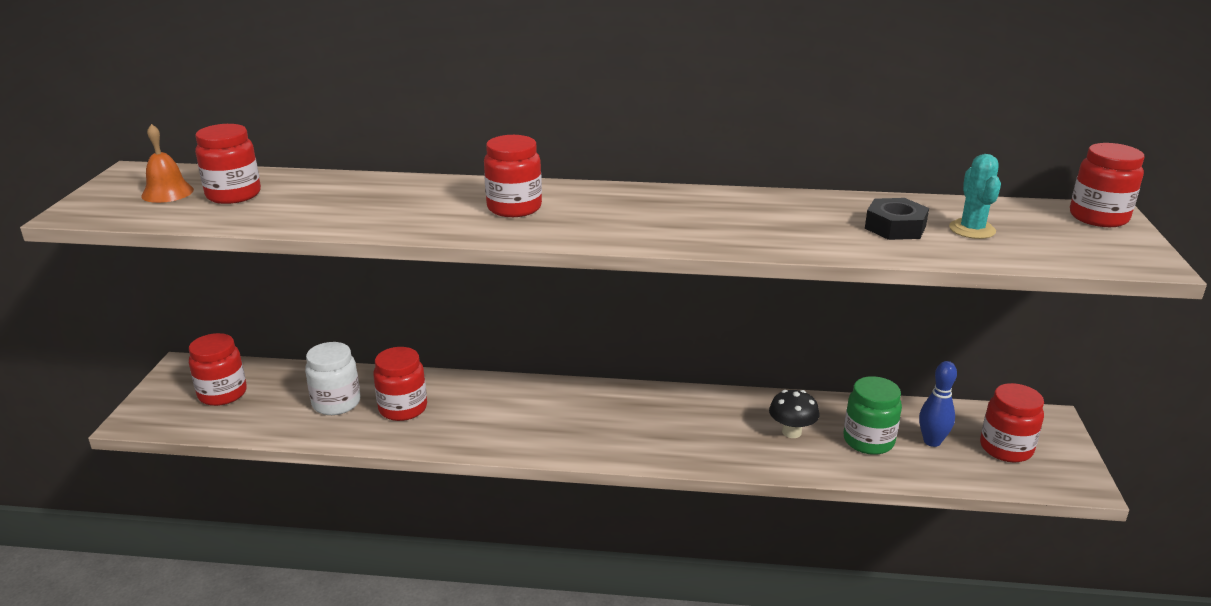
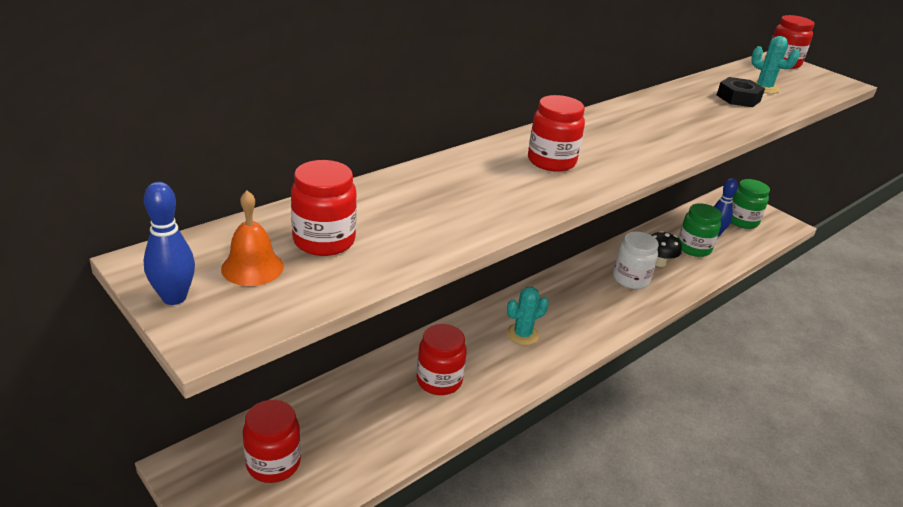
camera: 50 degrees left, 5 degrees up
white jar [305,342,360,415] -> white jar moved to [613,232,659,289]
red jar [980,383,1044,462] -> green jar [731,179,770,229]
none -> blue bowling pin [144,182,195,305]
none -> turquoise cactus [506,287,549,345]

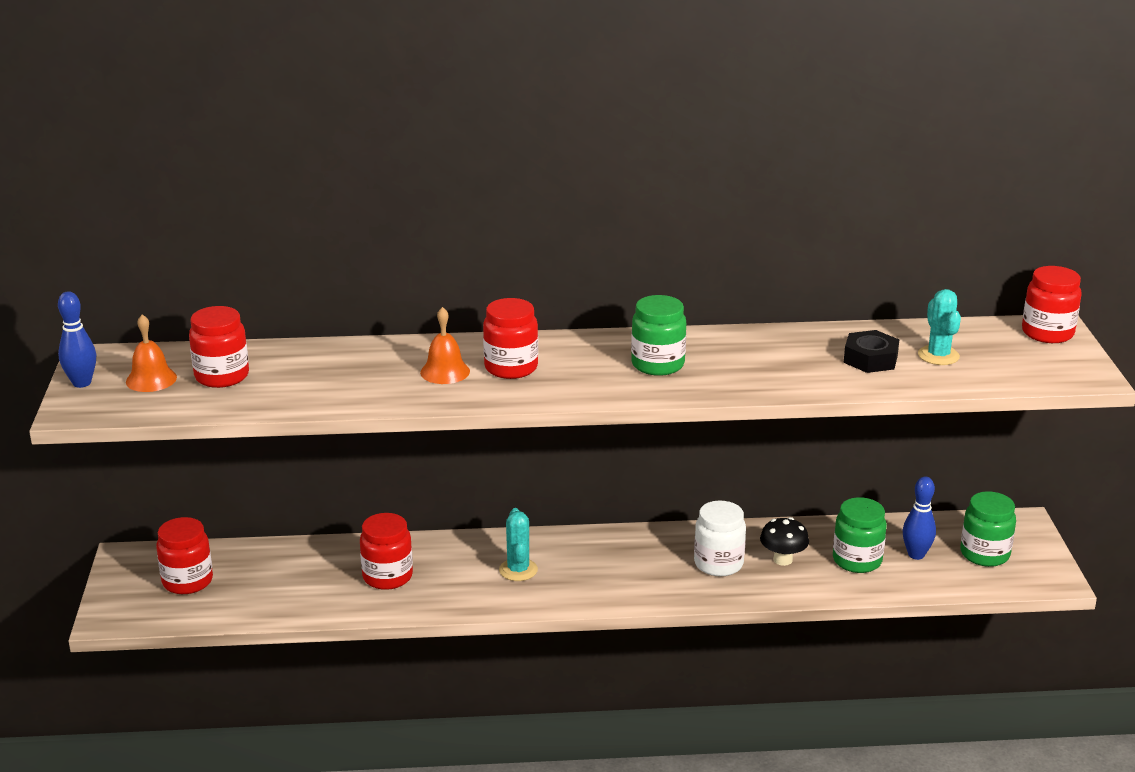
camera: 40 degrees right, 5 degrees down
turquoise cactus [506,287,549,345] -> turquoise cactus turned 75 degrees clockwise [499,508,538,581]
none -> orange bell [420,307,470,384]
none -> green jar [631,295,686,376]

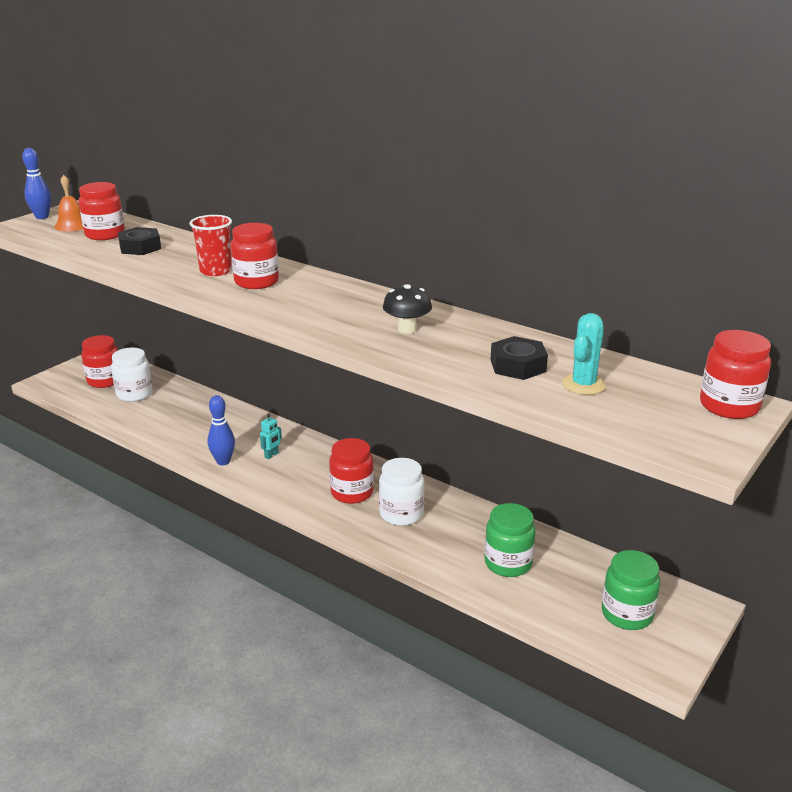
camera: 40 degrees right, 0 degrees up
red jar [360,513,413,590] -> red jar moved to [329,438,374,504]
orange bell [420,307,470,384] -> red cup [190,215,232,276]
turquoise cactus [499,508,538,581] -> turquoise robot [260,414,282,459]
green jar [631,295,686,376] -> none
black mushroom [760,517,809,566] -> black mushroom moved to [383,284,432,334]
blue bowling pin [903,477,936,560] -> blue bowling pin moved to [207,395,235,465]
none -> white jar [111,347,153,402]
none -> black nut [118,227,161,255]

